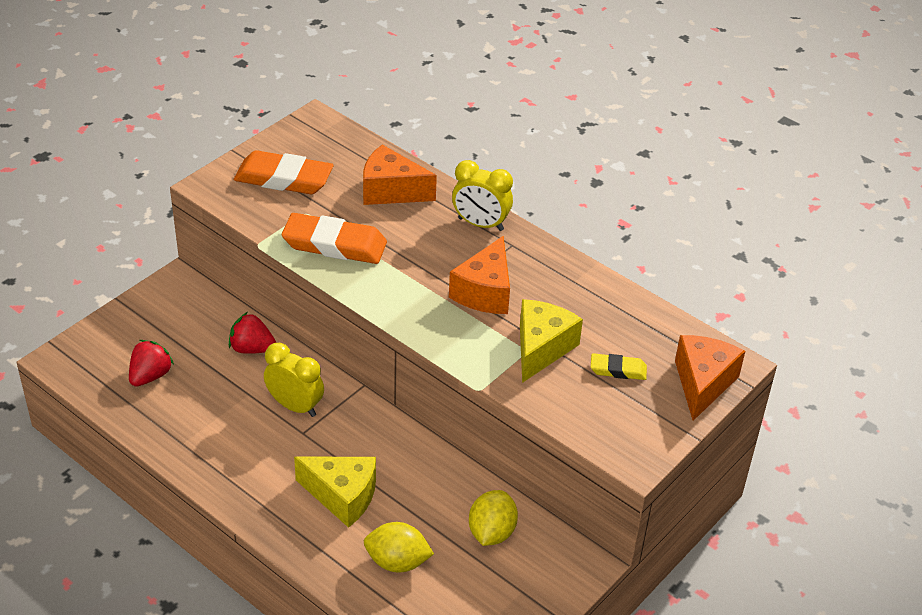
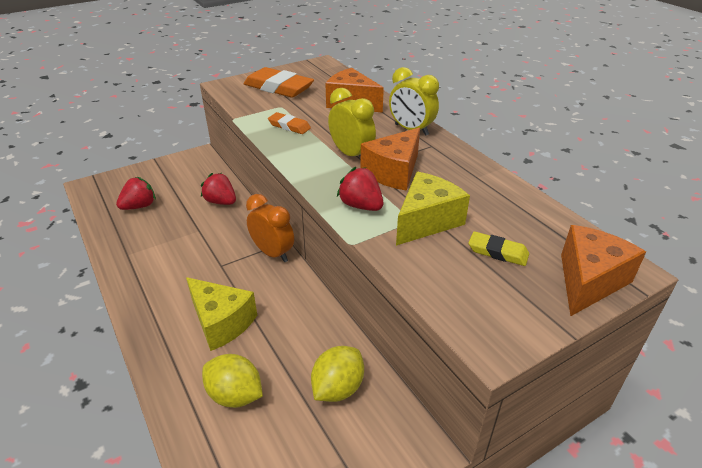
camera: 20 degrees right, 5 degrees down
yellow clock [264,343,324,417] -> yellow clock moved to [328,88,376,159]
orange eraser [282,213,387,264] -> orange eraser [268,112,311,134], size x0.53
none -> orange clock [246,194,294,262]
none -> red strawberry [337,167,384,211]

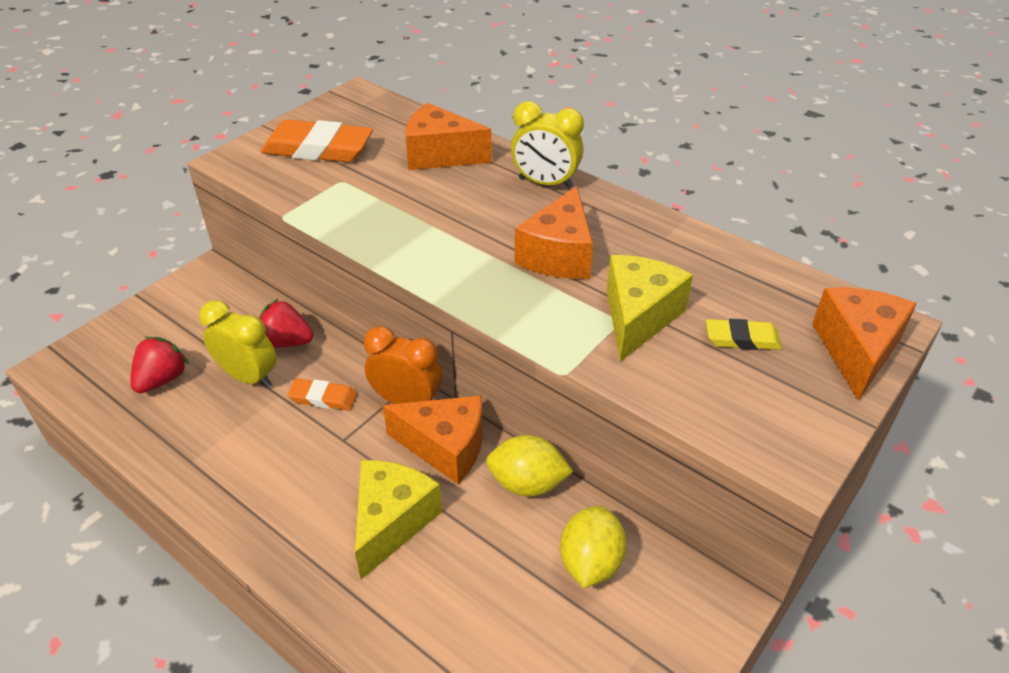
camera: 20 degrees left, 5 degrees up
yellow cheese [186,277,257,351] -> yellow cheese turned 90 degrees counterclockwise [355,460,442,579]
yellow lemon [202,354,263,408] -> yellow lemon moved to [486,435,573,497]
orange eraser [268,112,311,134] -> orange eraser moved to [288,378,357,411]
yellow clock [328,88,376,159] -> yellow clock moved to [199,300,277,388]
red strawberry [337,167,384,211] -> none
none -> orange cheese [383,396,483,484]

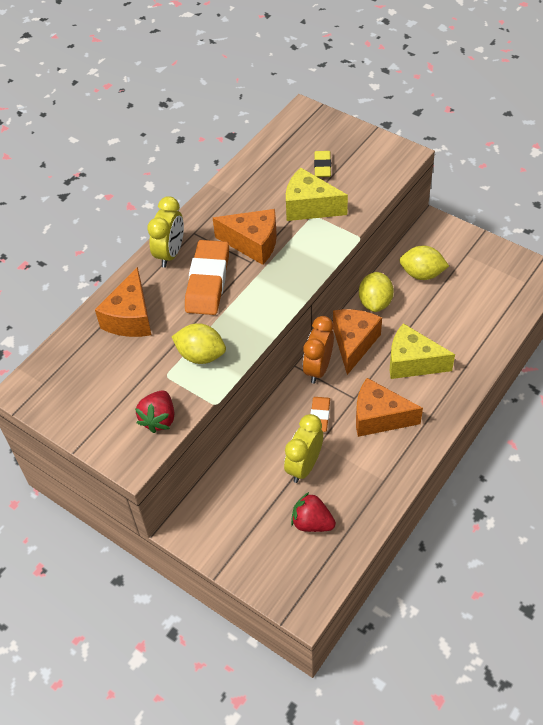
camera: 90 degrees left, 10 degrees up
red strawberry [259,299,313,347] -> red strawberry moved to [135,390,174,433]
orange eraser [260,119,373,163] -> orange eraser moved to [185,240,229,315]
orange cheese [812,287,917,401] -> orange cheese moved to [356,378,423,437]
none -> yellow lemon [172,323,226,364]

